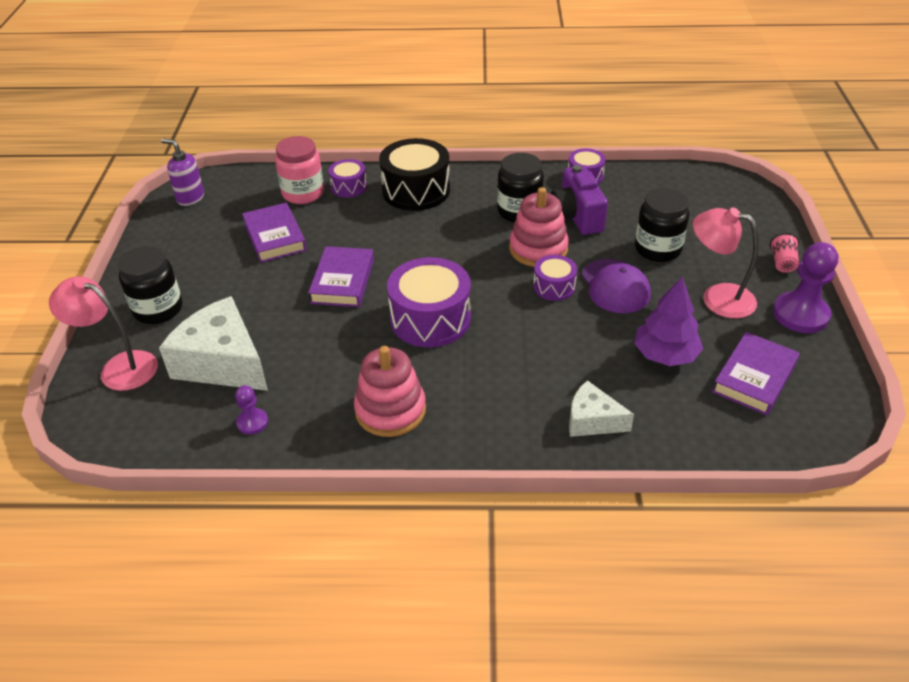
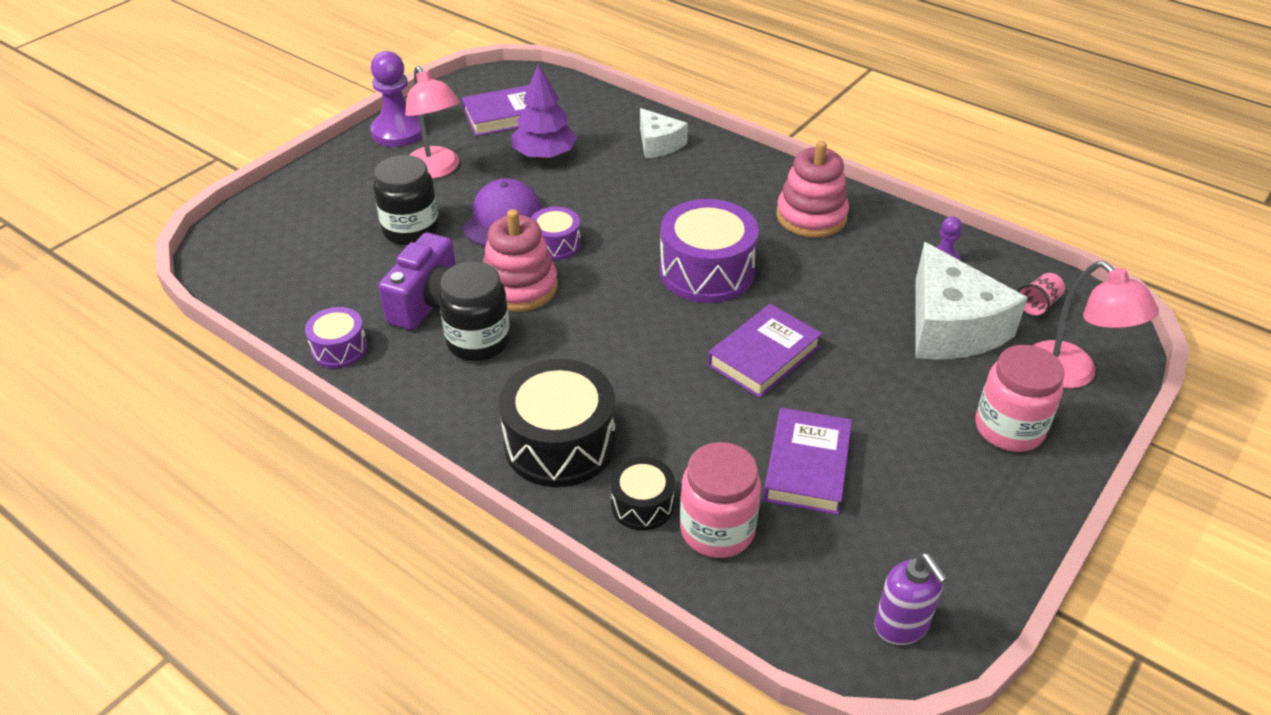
camera: 145 degrees left, 0 degrees up
black jar [118,246,182,324] -> pink jar [975,345,1064,452]
purple drum [328,159,367,198] -> black drum [610,457,675,530]
pink cup [770,233,799,273] -> pink cup moved to [1017,273,1065,318]

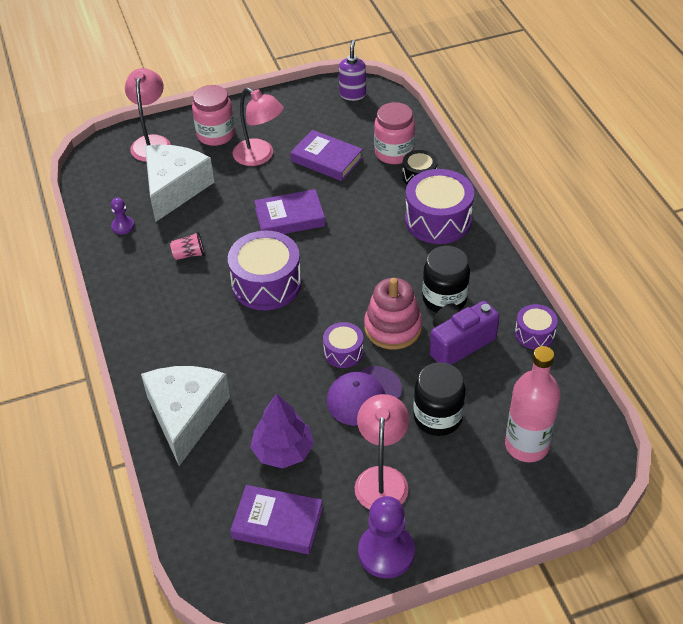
camera: 145 degrees left, 5 degrees up
black drum [499,359,616,487] -> purple drum [405,169,474,244]
white cheese [640,108,688,158] -> white cheese [141,366,230,466], size x1.79
purple book [763,408,852,515] -> purple book turned 75 degrees clockwise [290,130,363,181]
pink stacking toy [776,141,849,238] -> none
pink cup [1017,273,1065,318] -> pink cup moved to [170,232,204,260]
none -> pink lamp [232,88,284,166]
none -> pink bottle [505,346,560,462]

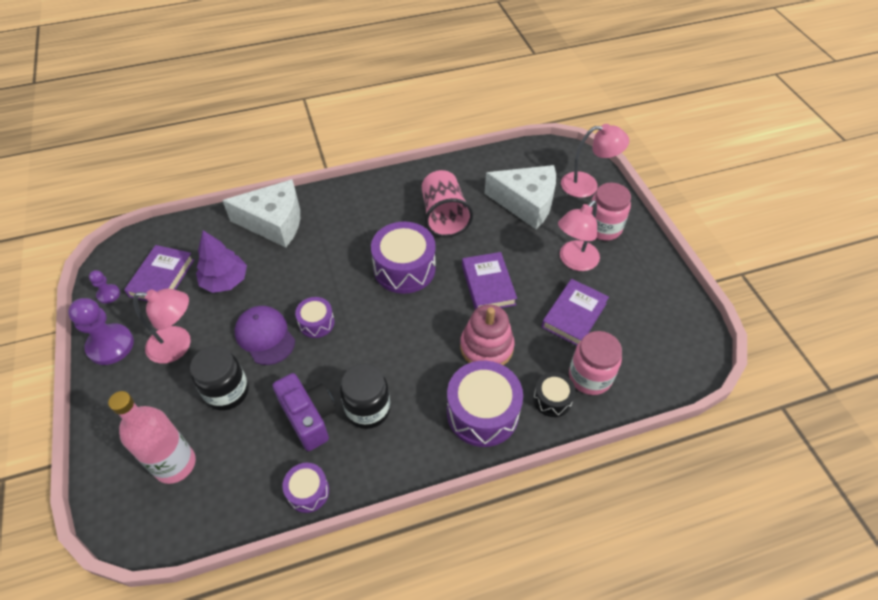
camera: 90 degrees right, 5 degrees up
purple pawn [111,197,135,234] -> purple pawn moved to [89,270,120,304]
pink cup [170,232,204,260] -> pink cup [422,170,473,237], size x2.22
purple soap dispenser [339,40,366,101] -> none
pink stacking toy [364,278,422,349] -> pink stacking toy moved to [460,304,515,366]

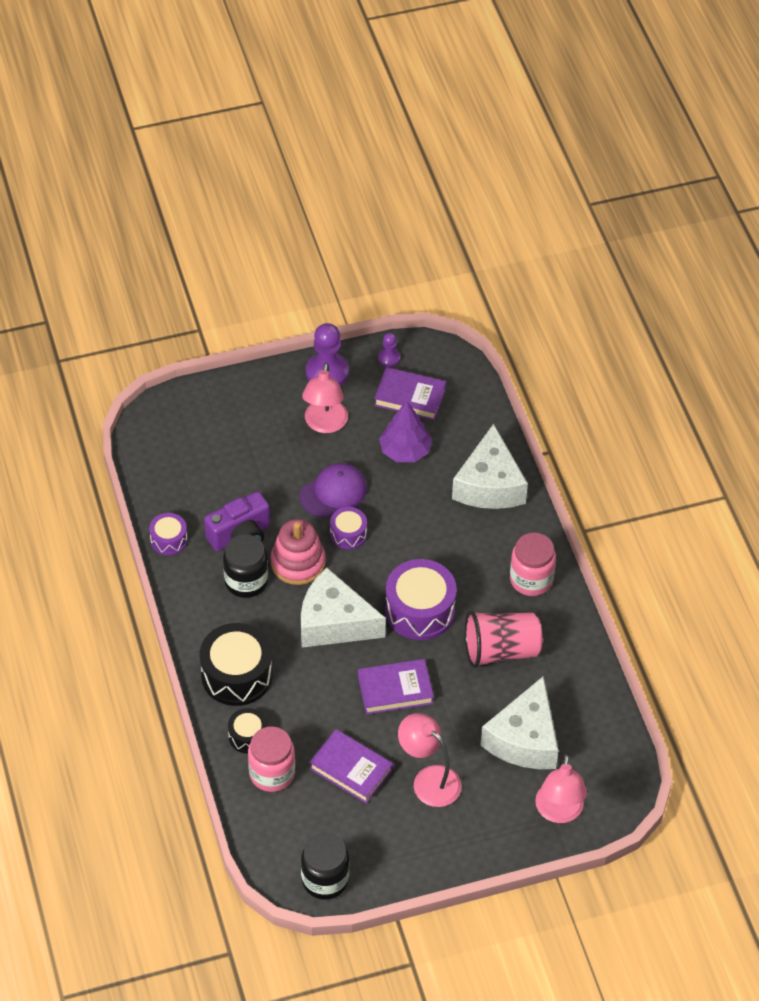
camera: 90 degrees right, 0 degrees up
pink bottle [108,391,196,484] -> none
black jar [190,346,249,411] -> black jar moved to [301,833,349,900]
purple drum [447,361,523,447] -> black drum [200,623,273,706]
pink stacking toy [460,304,515,366] -> pink stacking toy moved to [271,519,326,585]
pink jar [591,183,631,240] -> pink jar moved to [510,533,556,596]
none -> white cheese [301,568,386,648]

